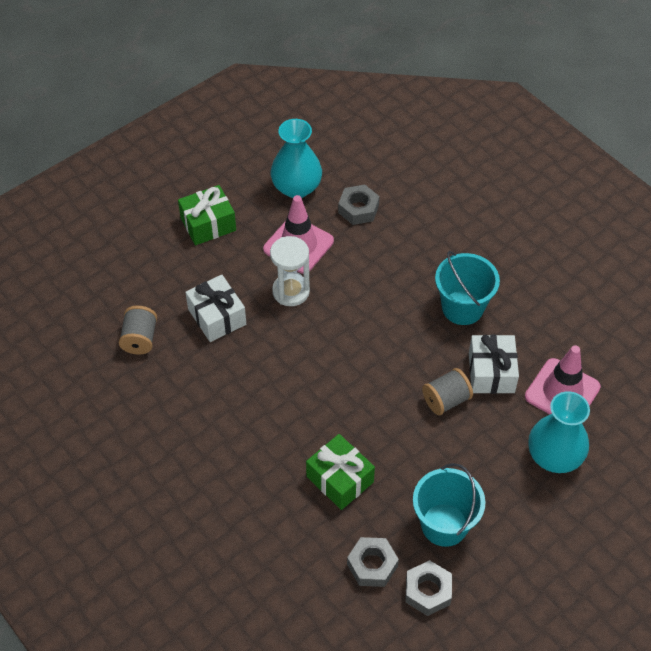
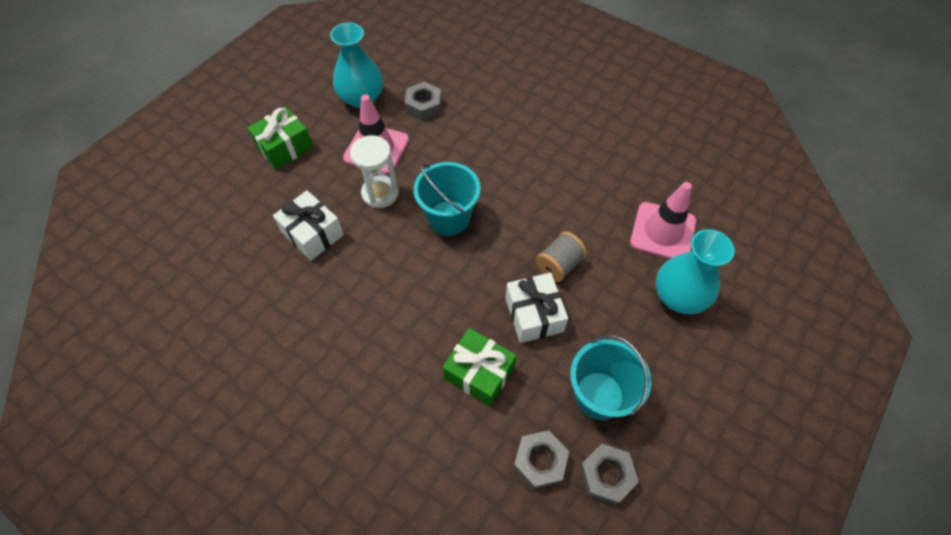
camera: 15 degrees left, 5 degrees up
grey spool [119,306,157,355] -> none
turquoise bucket [435,251,500,325] -> turquoise bucket moved to [413,162,481,236]
white gift [469,335,519,394] -> white gift moved to [505,273,568,343]

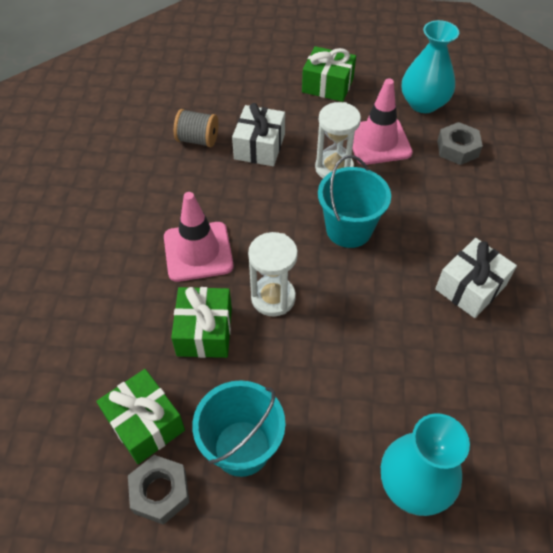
camera: 60 degrees right, 5 degrees down
white gift [505,273,568,343] -> white gift moved to [435,238,517,318]
grey nut [513,430,569,490] -> green gift [97,369,185,464]
grey spool [536,232,587,282] -> grey spool moved to [174,109,218,147]
pink traffic cone [630,182,696,259] -> pink traffic cone moved to [164,192,234,282]
none -> white hourglass [248,232,298,316]

